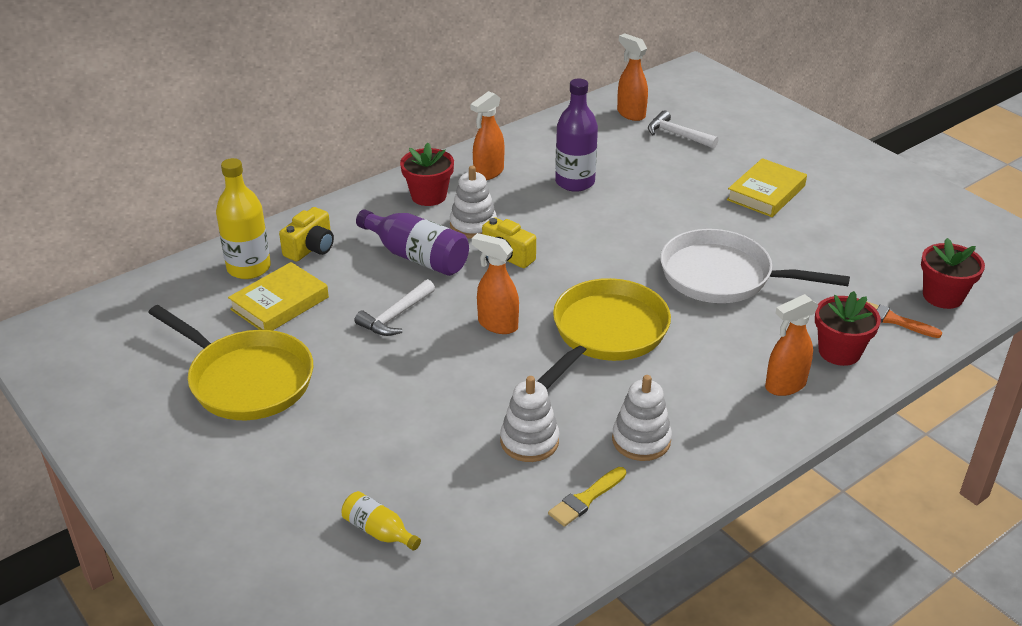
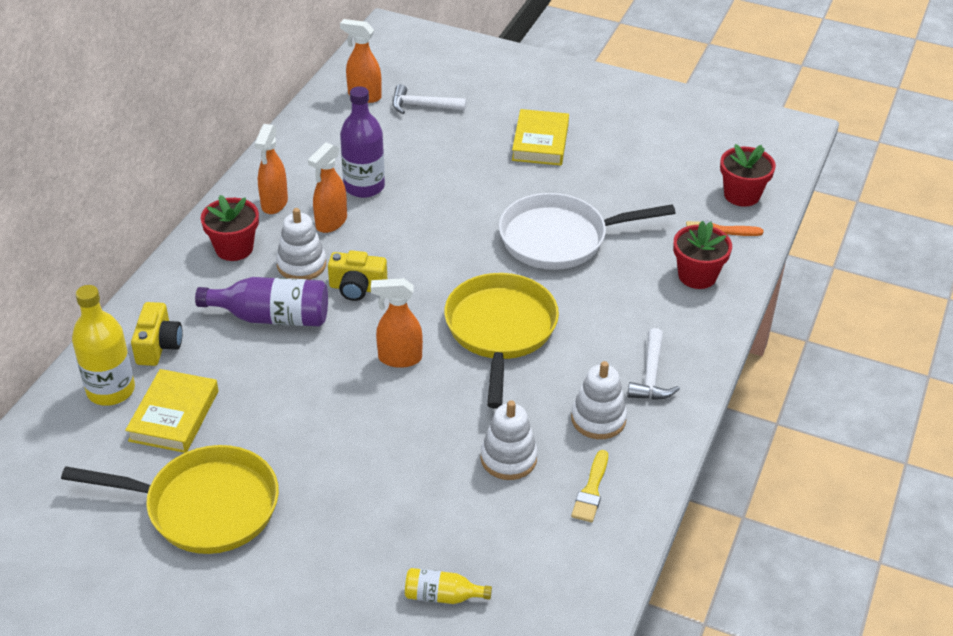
camera: 30 degrees left, 5 degrees up
white hammer [354,279,435,336] -> white hammer moved to [627,328,680,400]
orange spray bottle [765,294,818,396] -> orange spray bottle moved to [308,142,347,233]

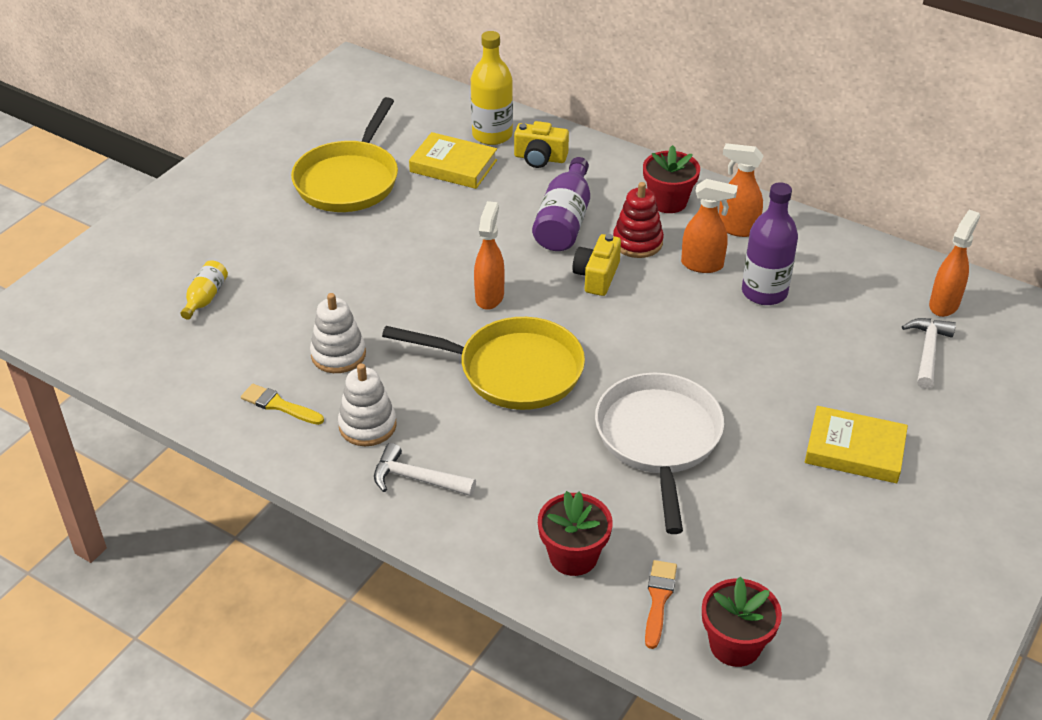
camera: 100 degrees right, 0 degrees up
white stacking toy [276,208,326,280] -> red stacking toy [613,182,664,258]
orange spray bottle [308,142,347,233] -> orange spray bottle turned 150 degrees clockwise [681,179,738,273]

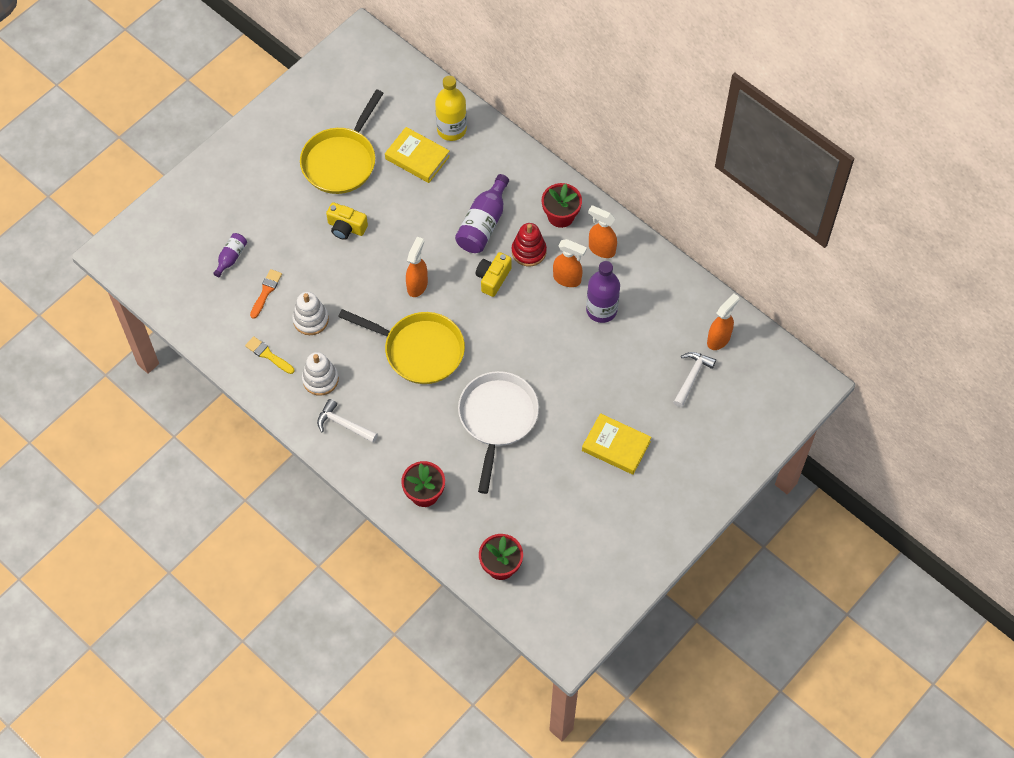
camera: 10 degrees right, 20 degrees up
yellow bottle [180,261,228,320] -> purple bottle [213,233,247,277]
yellow camera [514,121,569,168] -> yellow camera moved to [326,202,368,240]
orange brush [645,560,677,649] -> orange brush moved to [250,269,282,319]

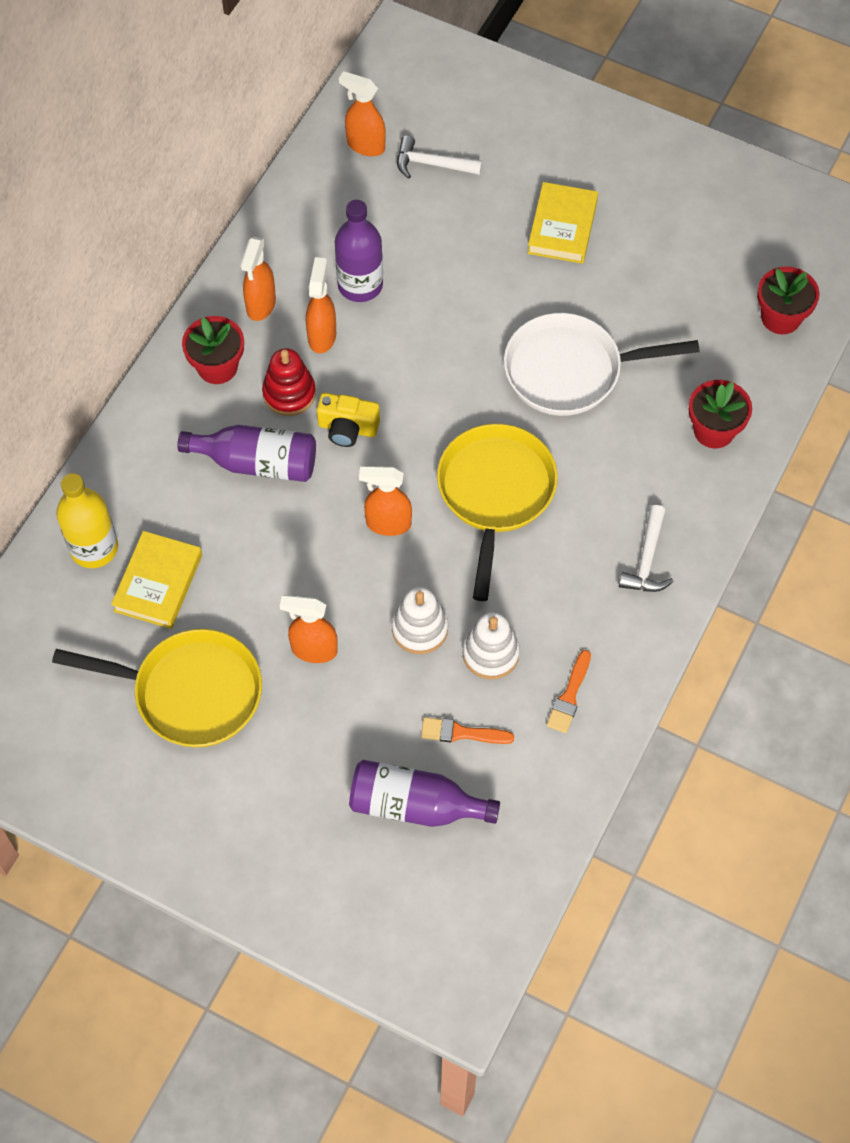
camera: 105 degrees left, 0 degrees up
purple bottle [213,233,247,277] -> purple bottle [349,760,500,827], size x1.82
yellow brush [245,336,294,374] -> orange brush [546,650,591,733]
white stacking toy [302,352,339,396] -> white stacking toy moved to [392,587,448,654]
yellow camera [326,202,368,240] -> orange spray bottle [280,595,338,663]

